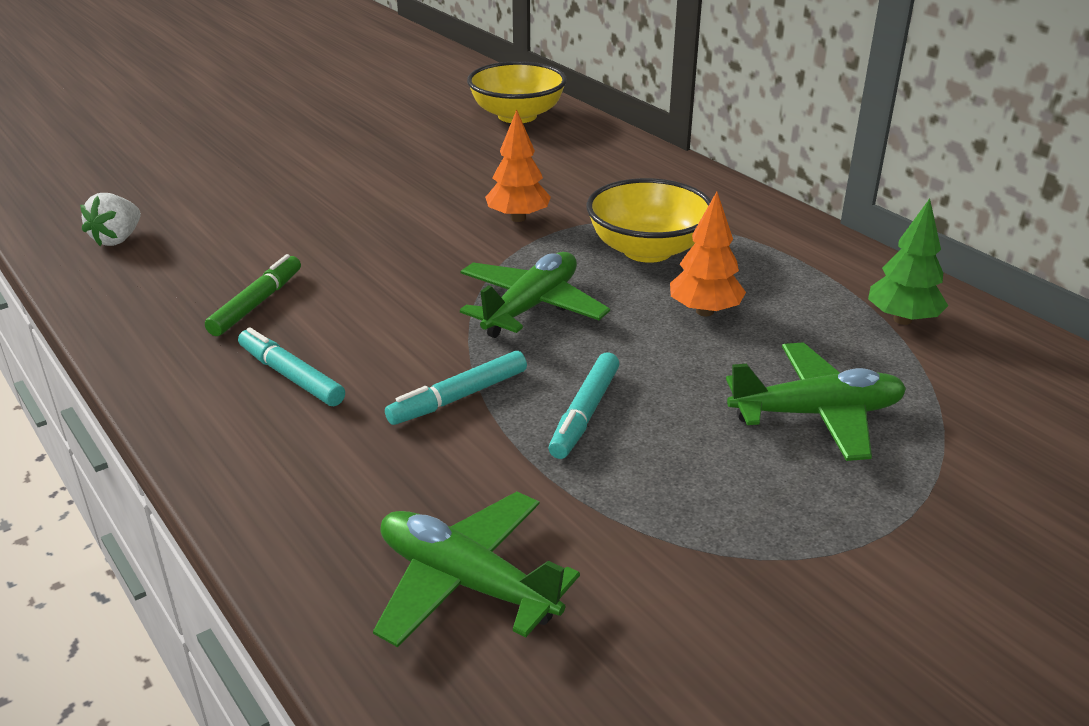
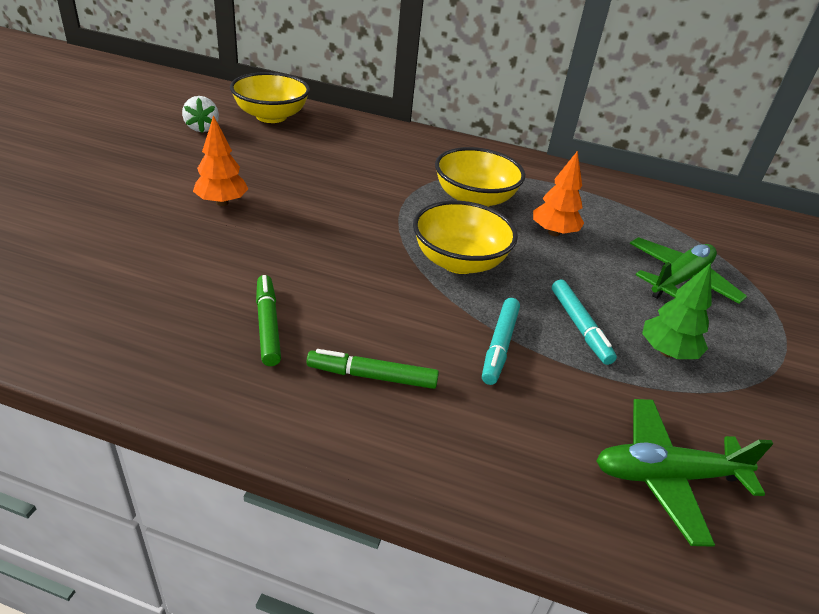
camera: 40 degrees left, 5 degrees up
white strawberry [80,193,141,246] -> white strawberry moved to [182,96,219,132]
turquoise marker [238,328,345,406] -> green marker [307,349,439,389]
green plane [460,252,610,338] -> yellow bowl [413,201,518,274]
orange tree [485,109,551,222] -> orange tree moved to [193,115,248,206]
green tree [868,198,948,325] -> green tree moved to [642,263,712,359]

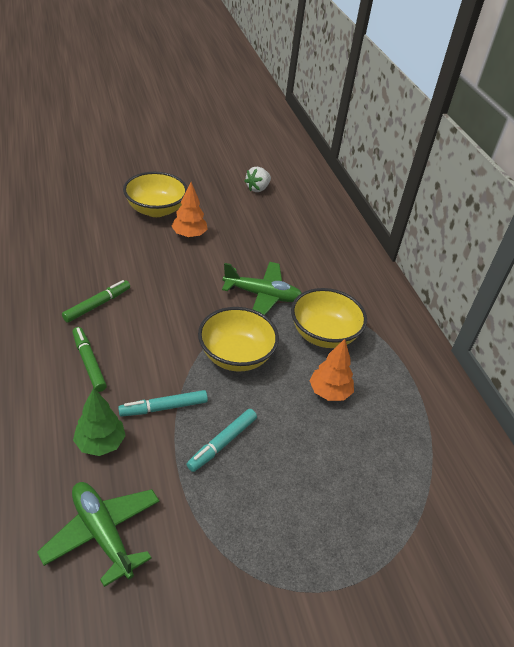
camera: 55 degrees right, 5 degrees up
yellow bowl [230,72,310,123] -> yellow bowl moved to [123,172,188,217]
green plane [630,237,747,304] -> green plane moved to [222,262,302,315]
green tree [642,263,712,359] -> green tree moved to [73,388,126,456]

